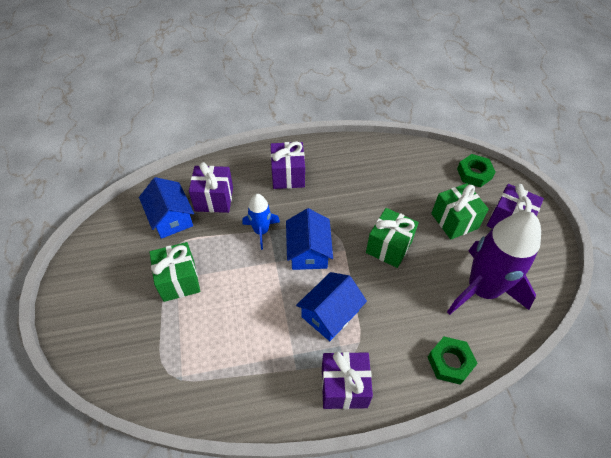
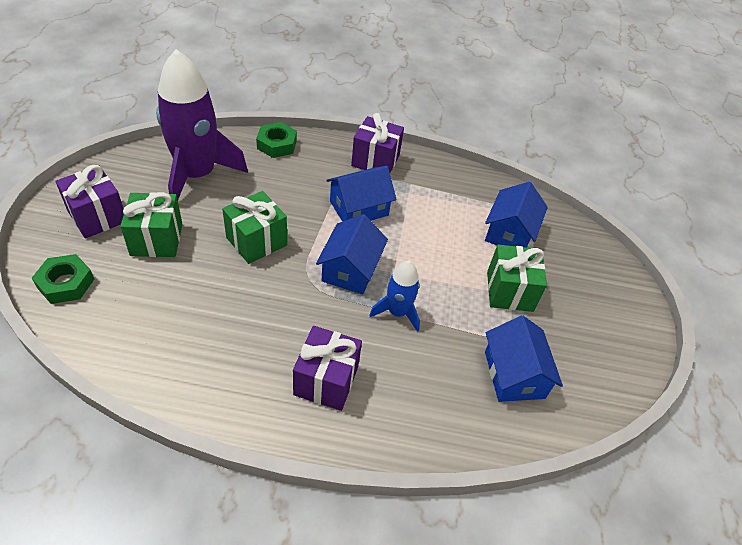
camera: 165 degrees left, 5 degrees down
purple gift [189,162,233,213] -> none
none -> blue house [485,182,548,248]

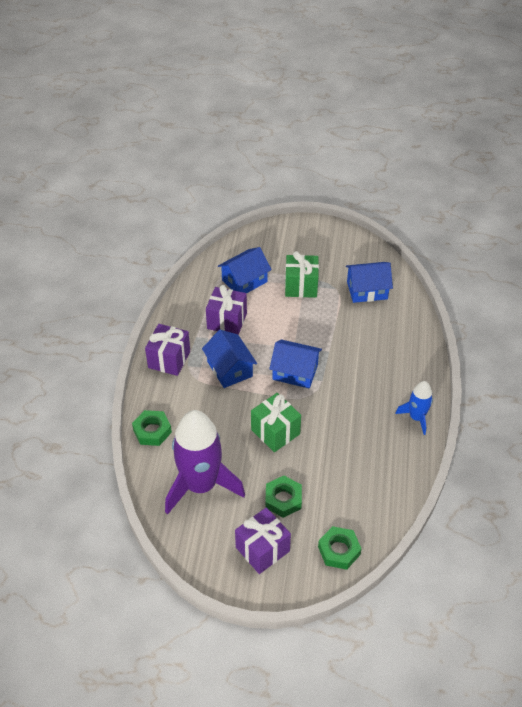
camera: 85 degrees left, 0 degrees up
green gift [120,192,182,257] -> green nut [265,476,302,518]
purple gift [293,326,362,411] -> purple gift moved to [206,285,247,335]
blue rocket [369,260,420,332] -> blue rocket moved to [395,381,433,435]
blue house [485,182,548,248] -> blue house turned 60 degrees counterclockwise [218,247,272,293]

